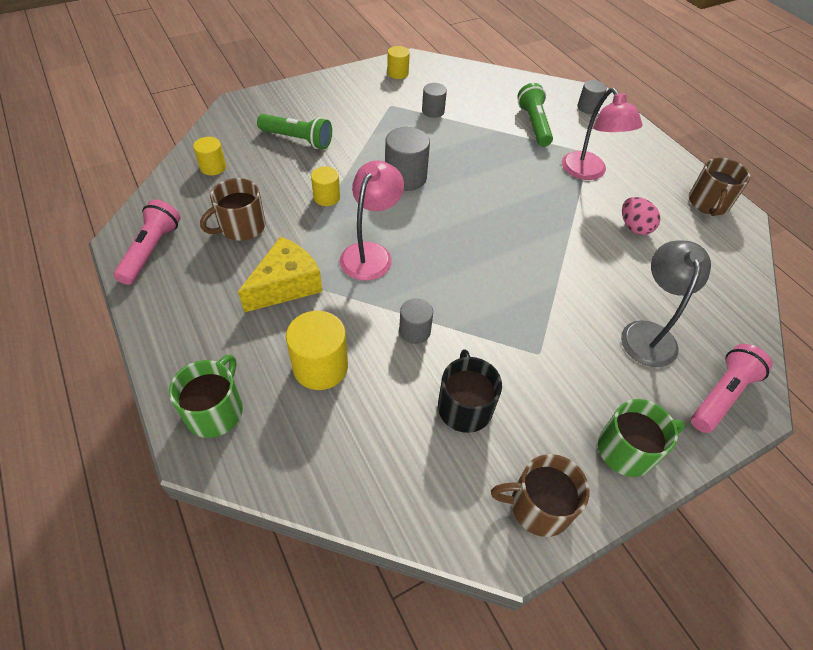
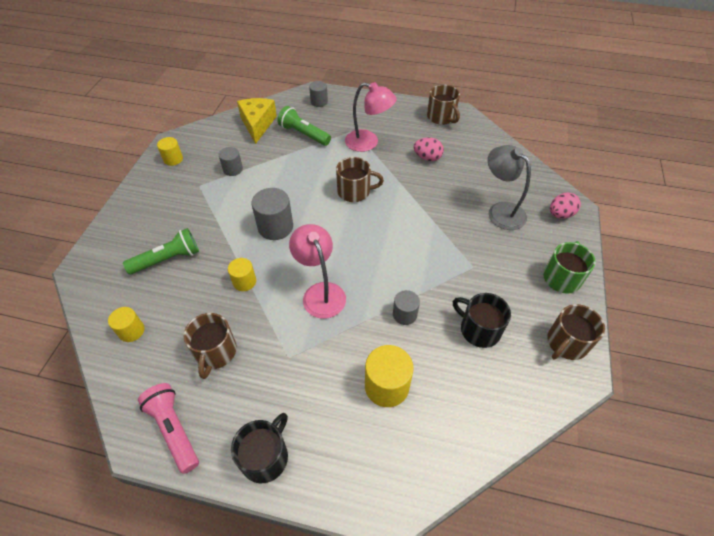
camera: 45 degrees left, 0 degrees up
green mug [169,354,243,438] -> none
yellow cheese [238,236,322,312] -> yellow cheese moved to [237,98,277,144]
pink flashlight [691,344,773,433] -> pink egg [550,193,581,219]
none -> black mug [231,413,288,483]
none -> brown mug [336,157,384,202]

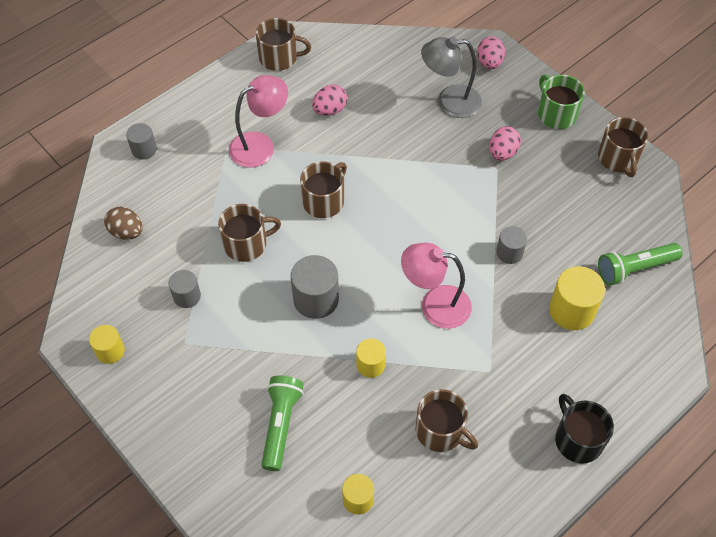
camera: 55 degrees left, 5 degrees up
pink flashlight [138,383,199,474] -> none
yellow cheese [237,98,277,144] -> brown egg [104,206,143,240]
green flashlight [277,106,331,146] -> green flashlight moved to [598,243,683,285]
black mug [453,293,511,348] -> none
none -> brown mug [218,204,281,262]
none -> pink egg [489,126,521,161]

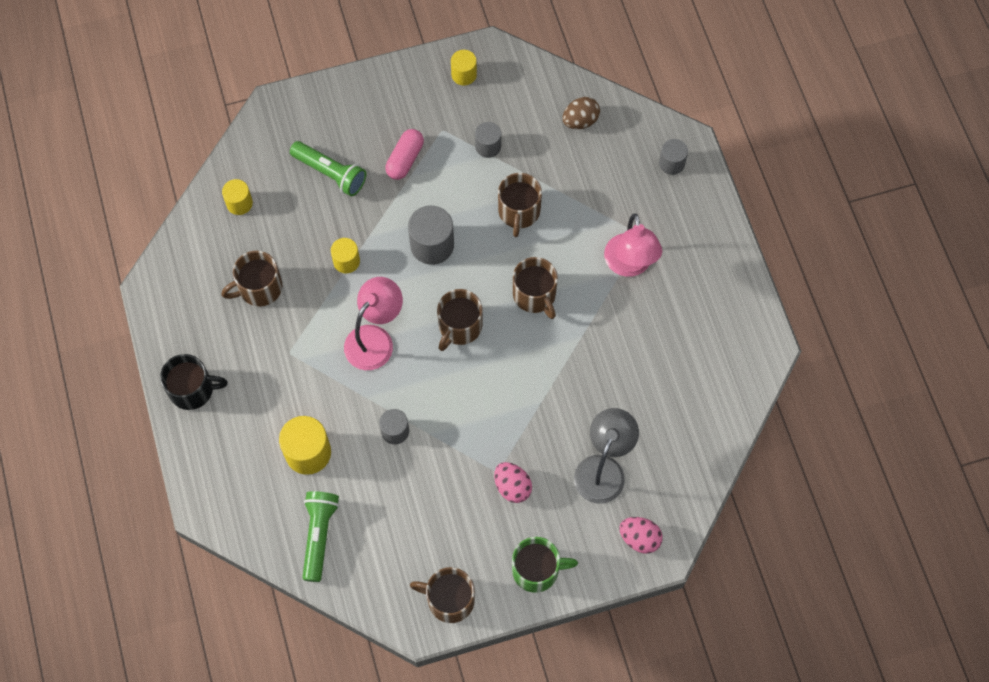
camera: 115 degrees right, 10 degrees up
brown mug [256,18,311,71] -> brown mug moved to [437,289,483,351]
pink egg [312,85,347,116] -> none
none -> pink capsule [385,129,424,180]

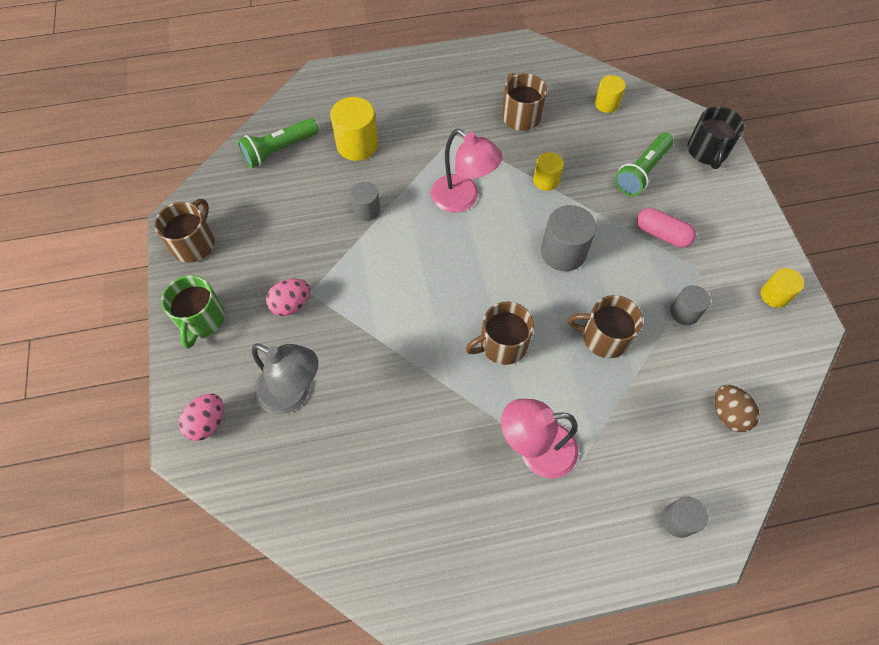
camera: 95 degrees right, 5 degrees down
black mug [160,354,228,410] -> black mug moved to [688,106,744,169]
green flashlight [302,491,339,582] -> green flashlight turned 135 degrees clockwise [238,118,319,168]
brown mug [437,289,483,351] -> none

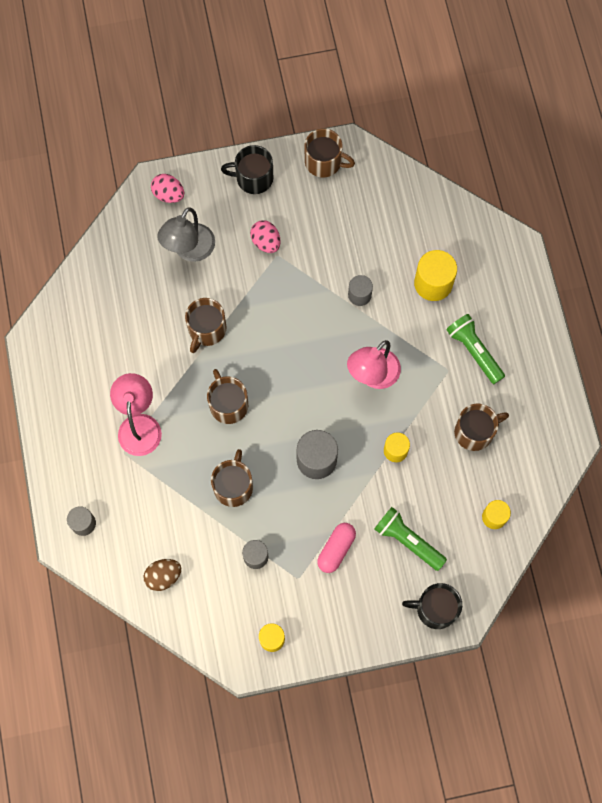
camera: 90 degrees right, 10 degrees up
green mug [161,275,225,348] -> black mug [221,145,273,194]
green flashlight [238,118,319,168] -> green flashlight moved to [446,314,505,384]
none -> brown mug [185,298,227,353]

